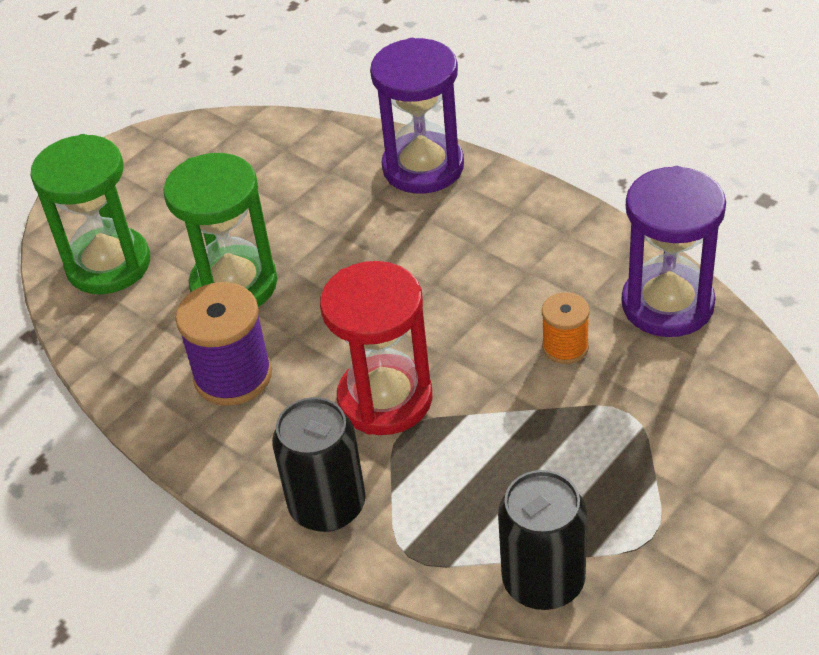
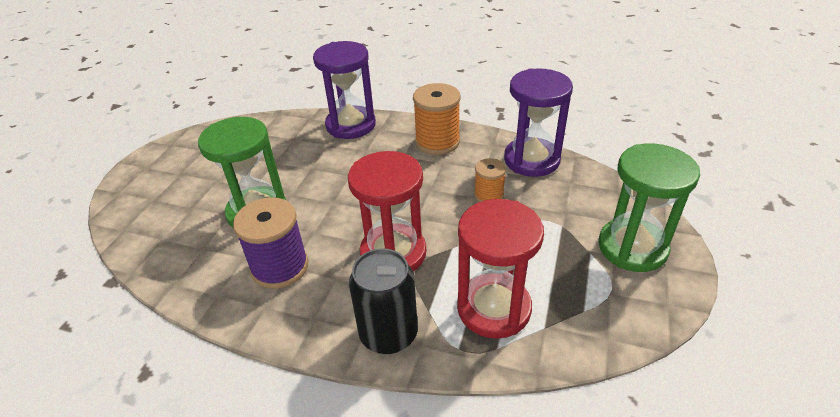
camera: 25 degrees left, 5 degrees down
green hourglass [30,134,150,294] -> green hourglass moved to [599,143,700,272]
black can [498,470,587,610] -> none
none -> orange spool [413,83,461,155]
none -> red hourglass [457,199,544,339]

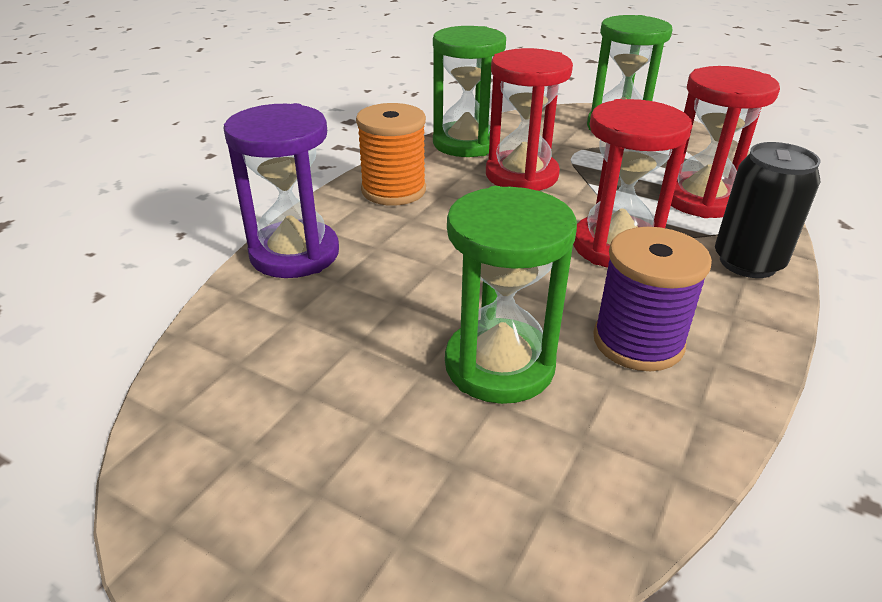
camera: 80 degrees left, 5 degrees down
orange spool [474,158,506,202] -> red hourglass [486,48,573,191]
purple hourglass [504,68,573,177] -> green hourglass [433,26,506,157]

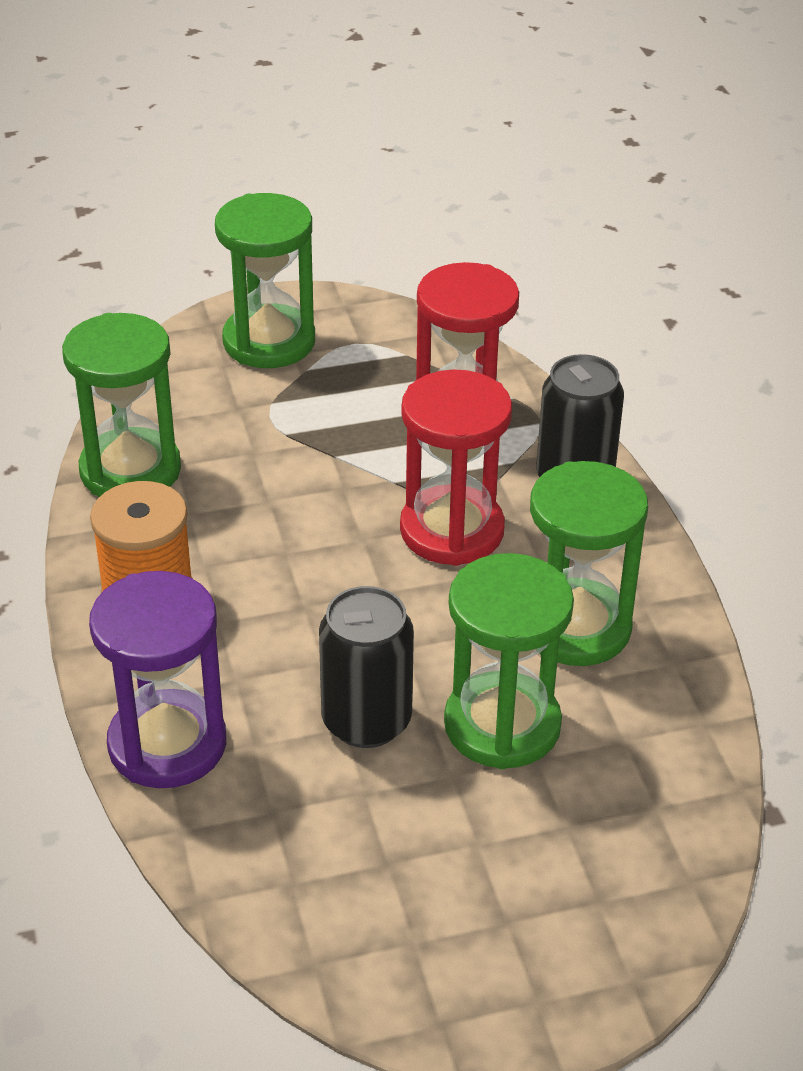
camera: 45 degrees left, 5 degrees up
red hourglass [486,48,573,191] -> none
purple spool [593,227,712,371] -> green hourglass [530,461,648,666]
none -> black can [319,586,414,748]

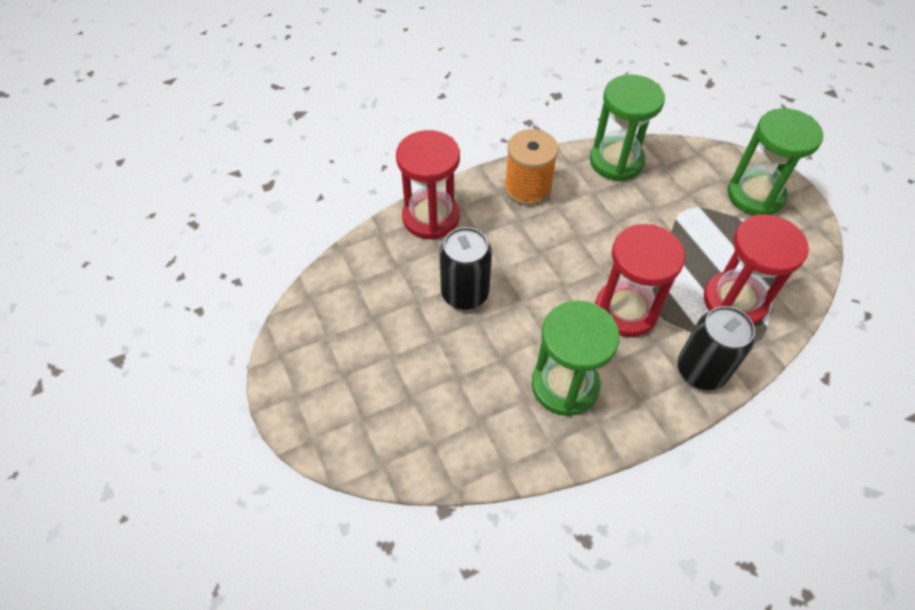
camera: 80 degrees right, 15 degrees up
purple hourglass [89,571,226,788] -> red hourglass [396,130,460,240]
green hourglass [444,553,574,769] -> none

